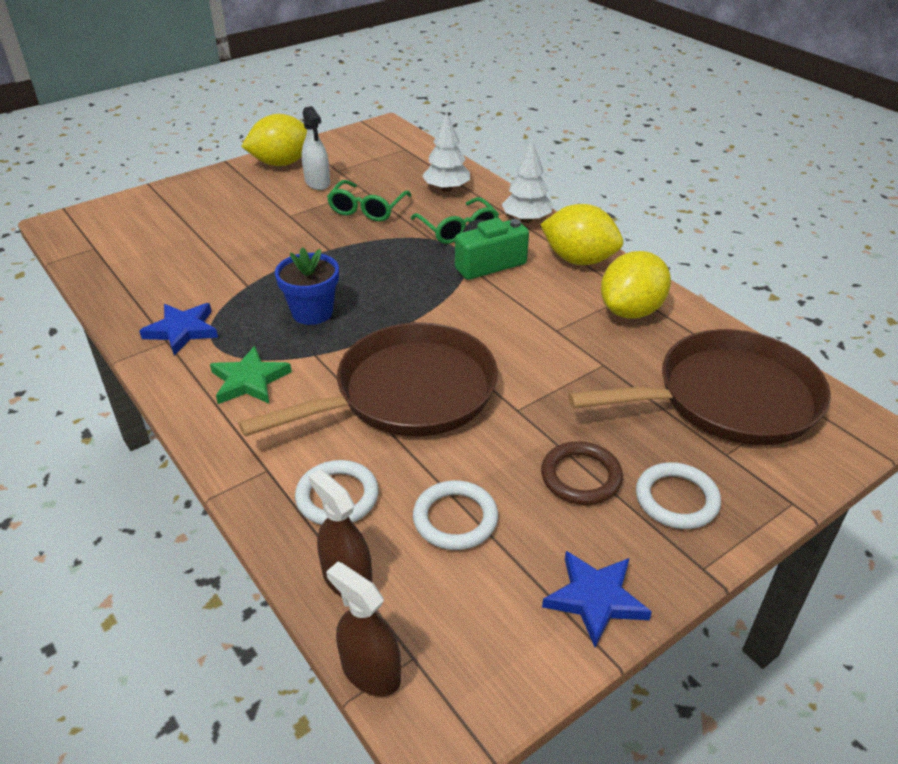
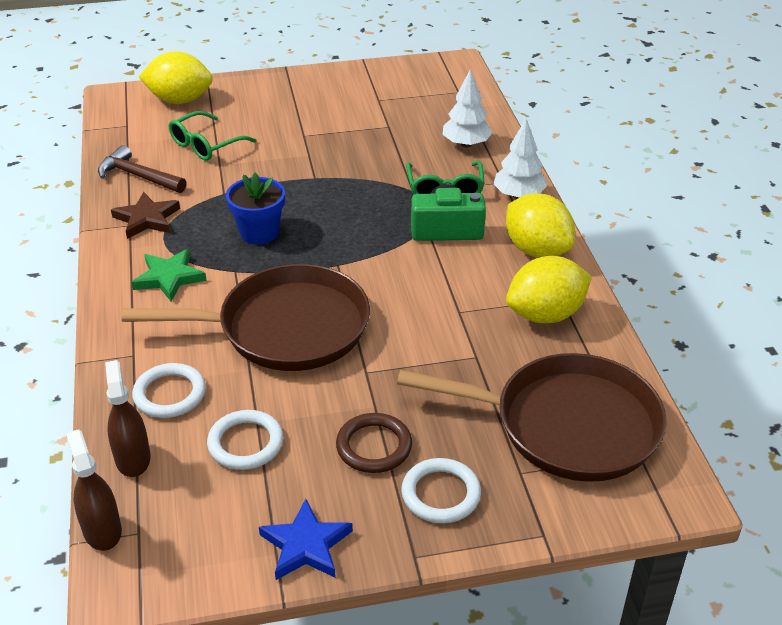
camera: 25 degrees right, 0 degrees up
blue star [139,303,218,355] -> brown star [111,192,180,239]
yellow lemon [241,114,307,166] -> yellow lemon moved to [139,51,213,104]
white spray bottle [302,106,330,190] -> none
green glasses [327,180,412,221] -> green glasses moved to [168,111,256,161]
none -> brown hammer [98,145,187,193]

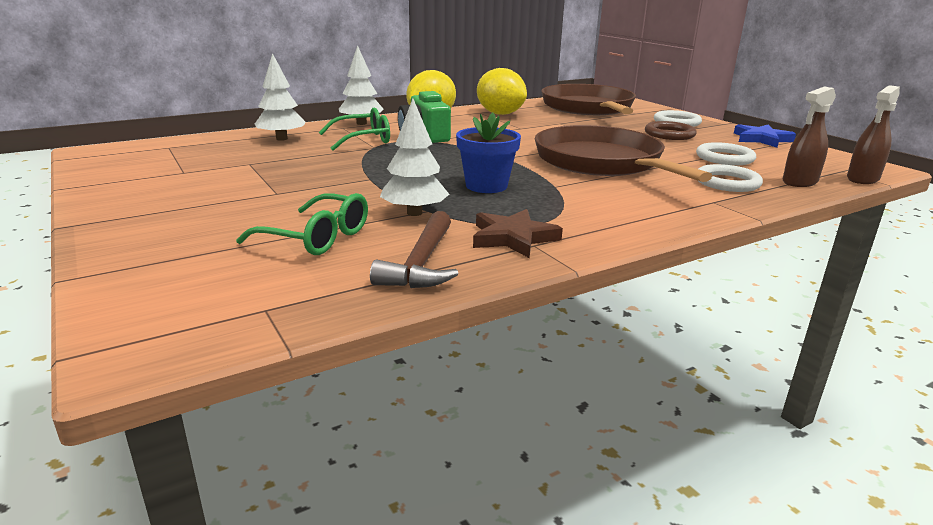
camera: 110 degrees left, 15 degrees down
green star [131,249,207,302] -> none
yellow lemon [139,51,213,104] -> none
none -> white tree [380,99,449,216]

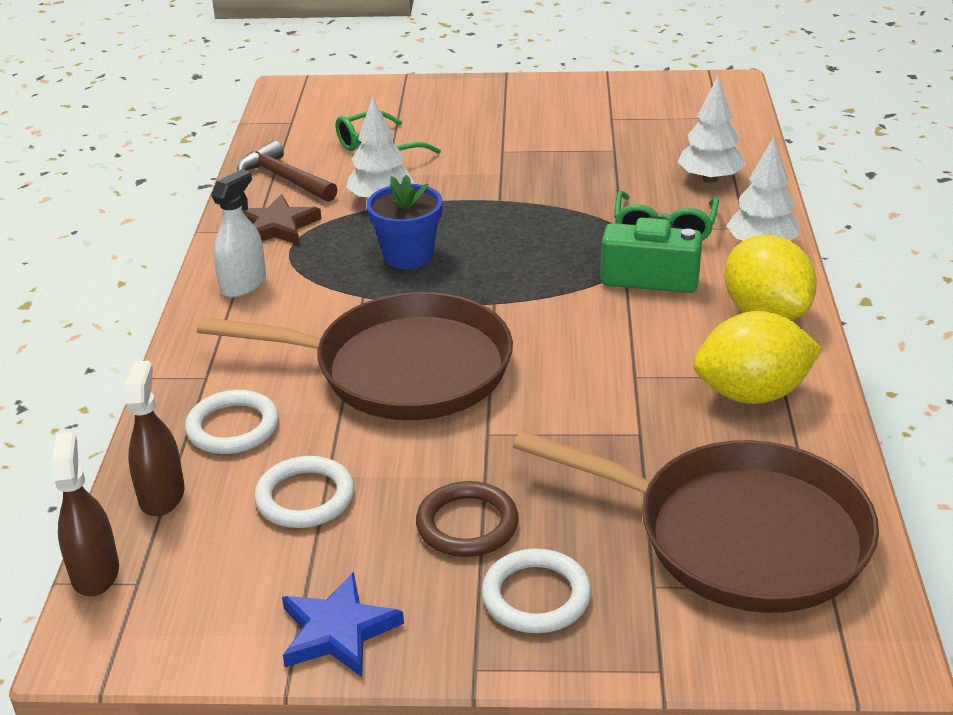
camera: 125 degrees right, 10 degrees up
none -> white spray bottle [211,169,266,298]

